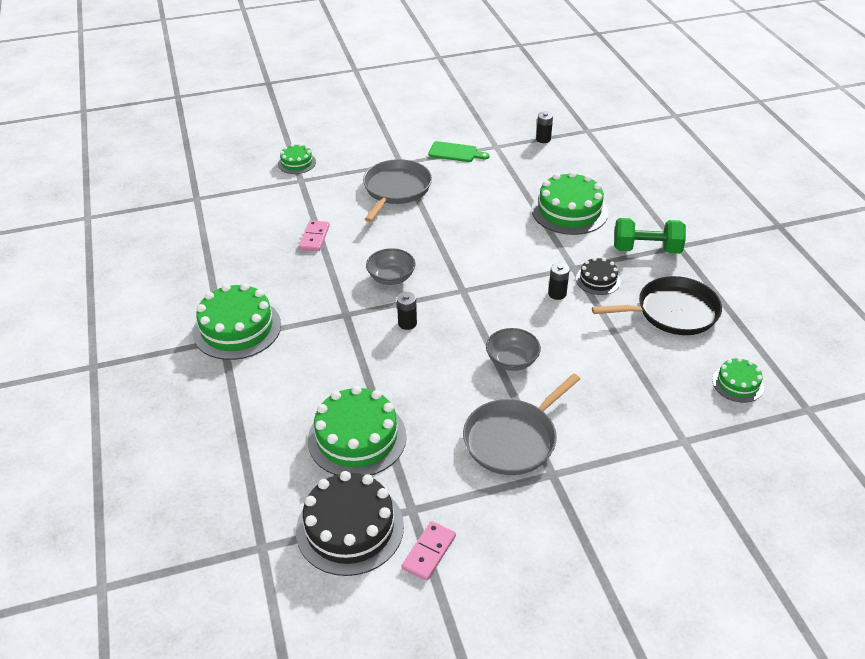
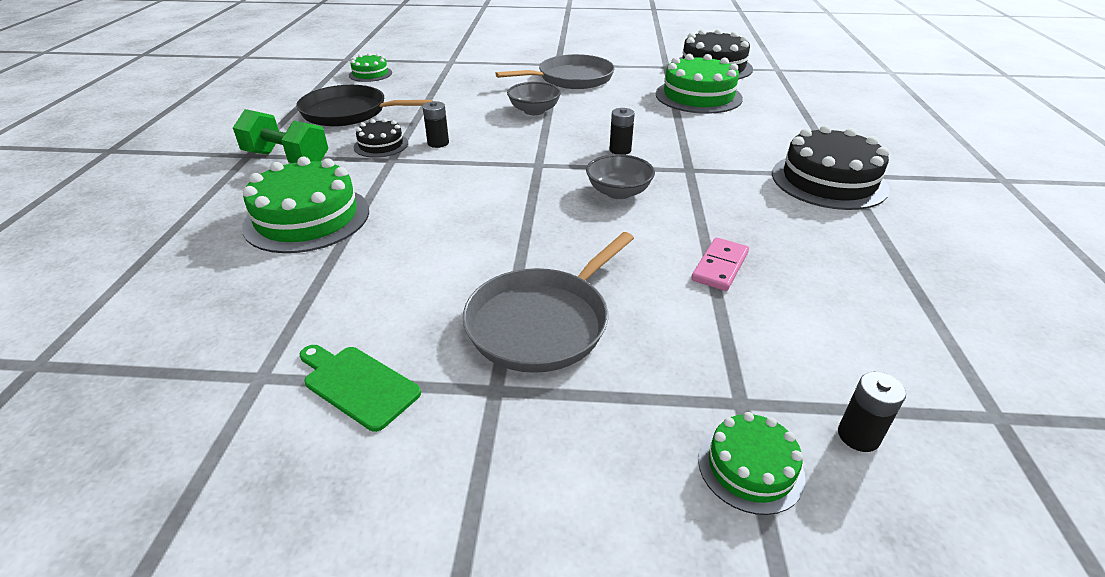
camera: 160 degrees left, 5 degrees down
green cake [193,283,281,360] -> black cake [772,125,890,210]
pink domino [401,521,456,581] -> none
black battery [536,112,553,143] -> black battery moved to [838,372,906,452]

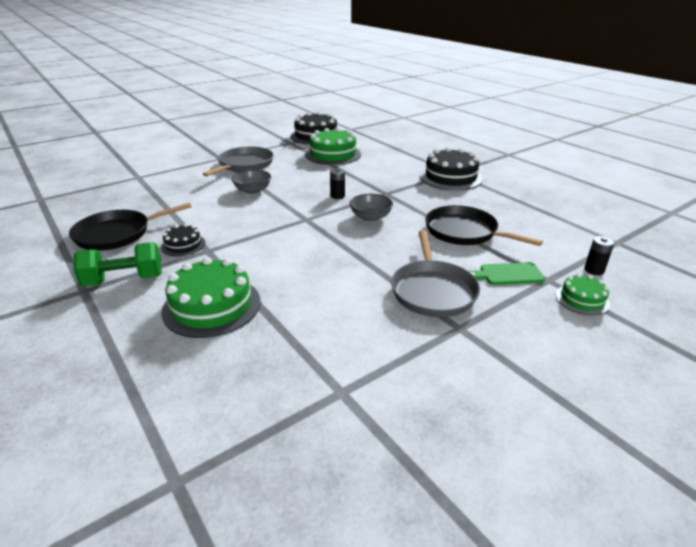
camera: 40 degrees left, 5 degrees down
green cutting board [300,345,421,432] -> green cutting board moved to [469,262,545,285]
green cake [349,53,392,82] -> none
black battery [422,101,449,148] -> none
pink domino [691,237,749,291] -> black pan [425,205,543,246]

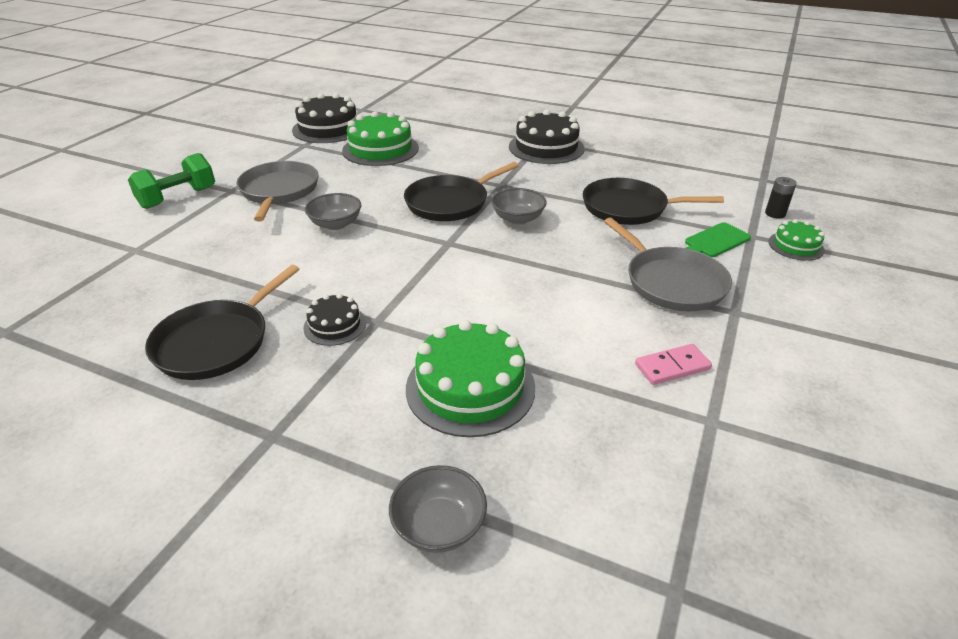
camera: 30 degrees left, 5 degrees up
green dumbbell [73,242,162,287] -> green dumbbell moved to [128,153,215,209]
black battery [330,168,345,199] -> black pan [404,162,519,221]
none -> grey bowl [389,465,487,553]
none -> pink domino [635,344,712,385]

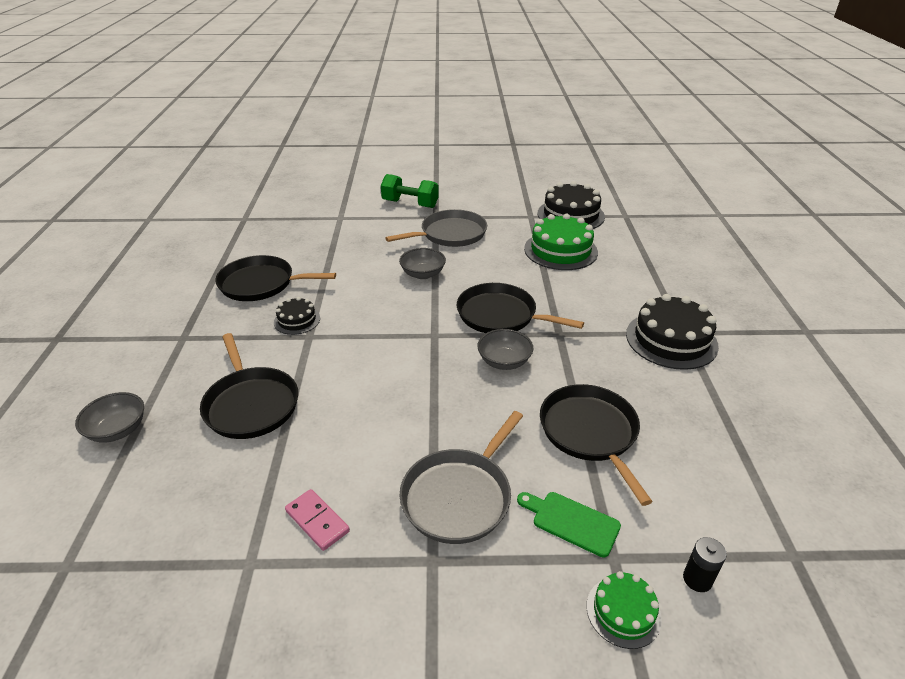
camera: 65 degrees right, 0 degrees up
green cake [406,320,535,437] -> black pan [200,333,298,439]

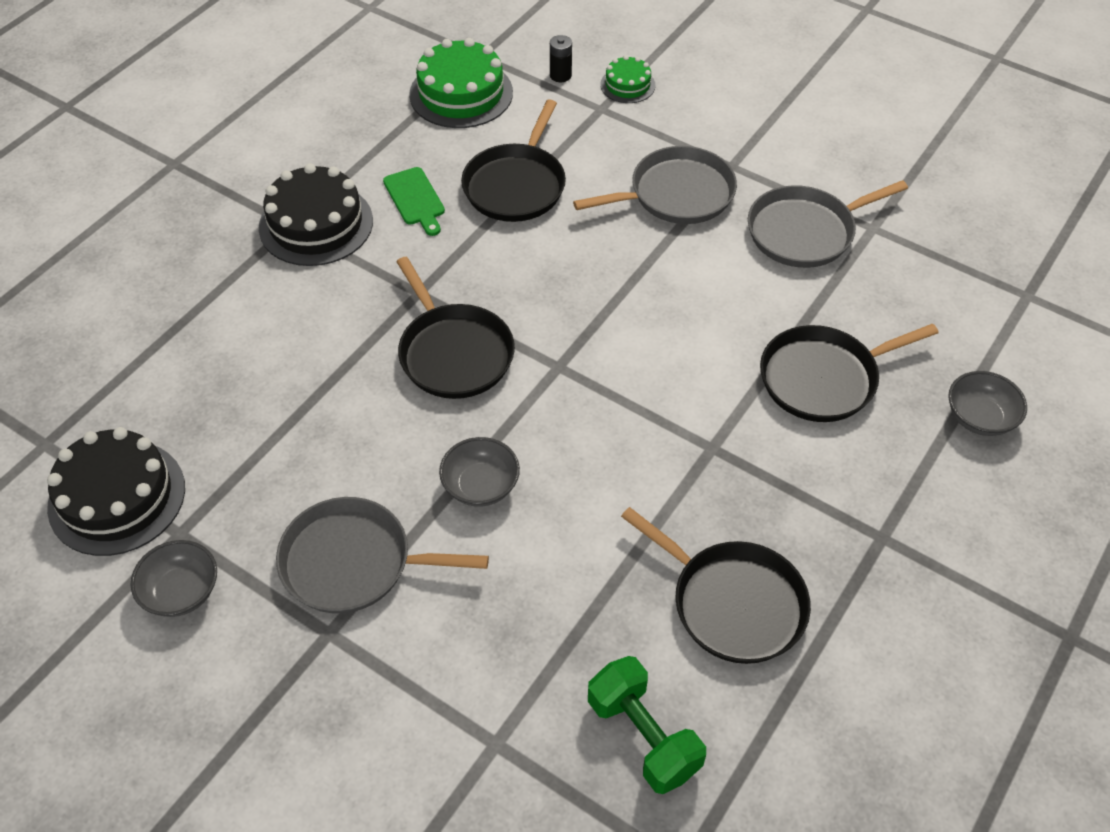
camera: 145 degrees left, 15 degrees up
black pan [200,333,298,439] -> black pan turned 120 degrees counterclockwise [760,324,939,422]
black cake [274,297,320,335] -> none
pink domino [285,489,350,551] -> grey pan [748,180,908,268]
green dumbbell [381,174,439,208] -> green dumbbell moved to [588,656,706,794]
grey bowl [477,329,533,370] -> grey bowl moved to [130,540,217,617]
green cutting board [517,492,621,557] -> green cutting board moved to [383,167,445,236]
green cake [524,214,598,270] -> green cake moved to [409,38,513,128]

